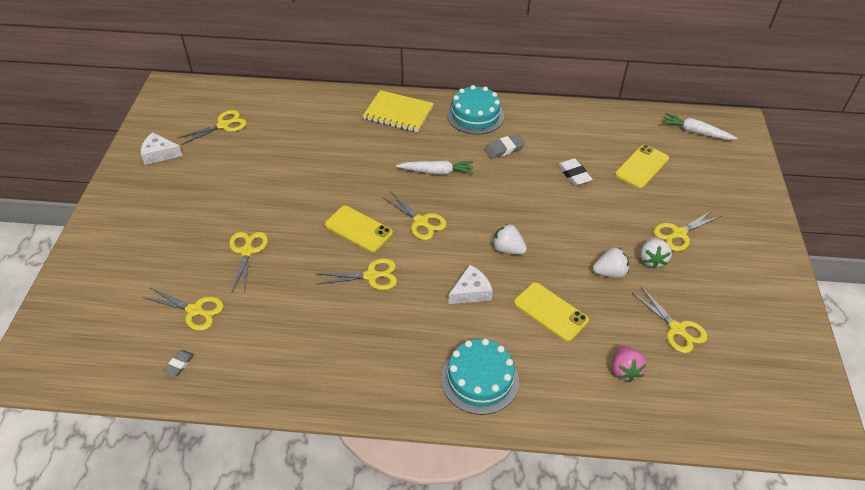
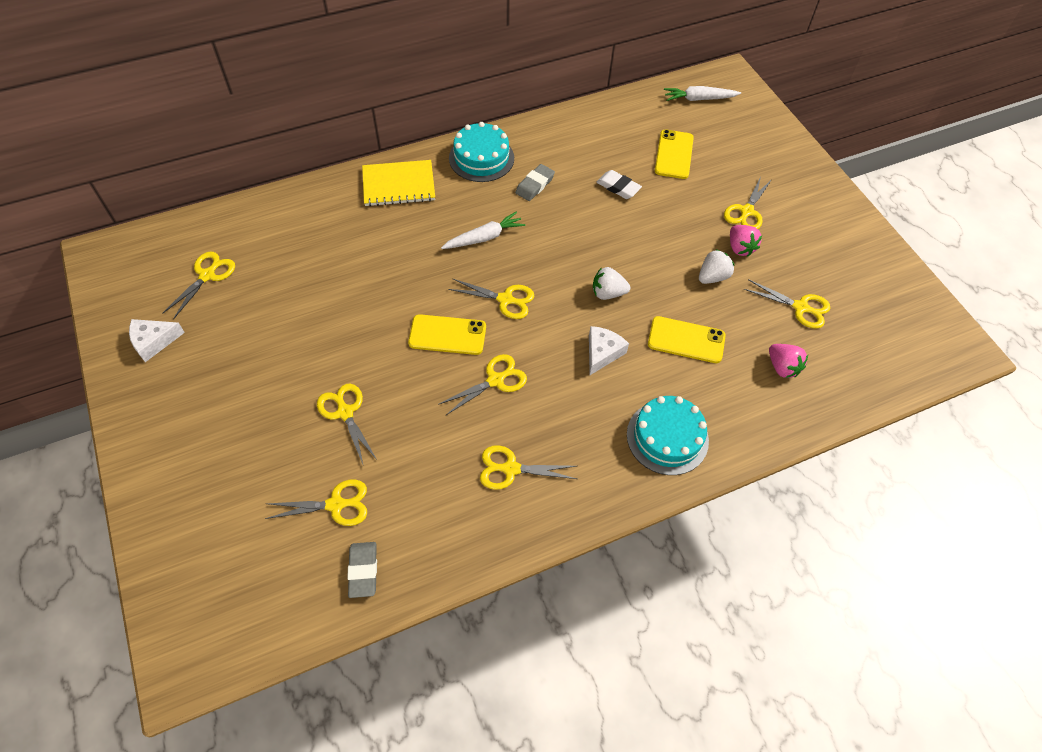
camera: 30 degrees left, 10 degrees up
grey eraser [163,350,194,377] -> grey eraser [347,542,377,598], size x1.55
white strawberry [640,238,672,269] -> pink strawberry [730,225,762,256]
none -> yellow scissors [480,445,577,490]

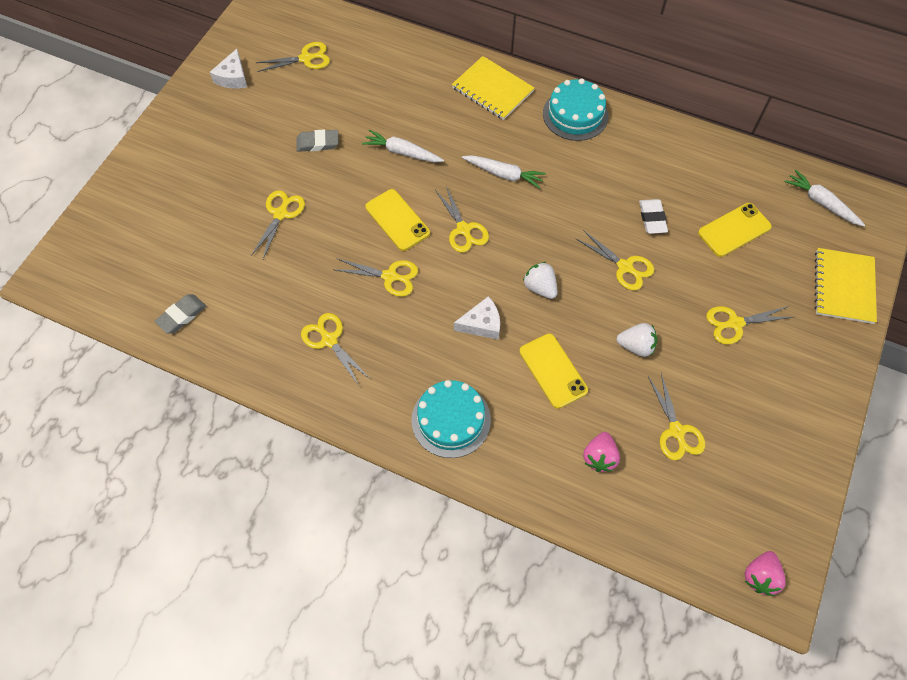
camera: 50 degrees right, 5 degrees up
white cheese [129,319,185,362] -> white cheese turned 105 degrees counterclockwise [210,49,247,89]
yellow scissors [265,480,367,526] -> yellow scissors moved to [576,230,654,290]
grey eraser [515,164,555,201] -> grey eraser moved to [296,129,338,152]
pink strawberry [730,225,762,256] -> pink strawberry moved to [744,551,786,596]
none -> white carrot [362,130,444,162]
none -> yellow notebook [815,248,877,324]

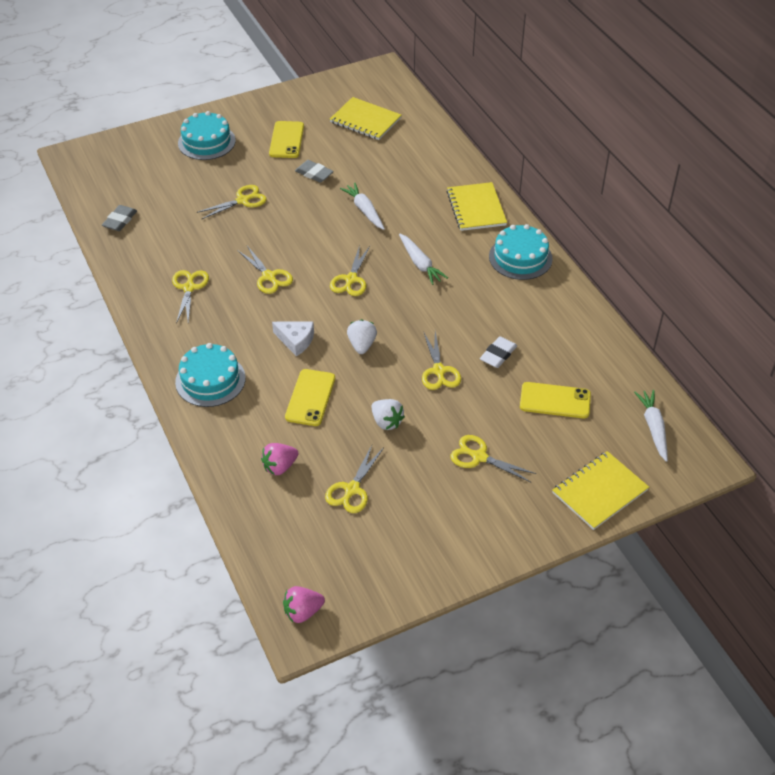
camera: 40 degrees right, 15 degrees down
grey eraser [154,294,206,334] -> grey eraser turned 60 degrees counterclockwise [102,205,137,231]
white cheese [210,49,247,89] -> none
yellow scissors [255,42,330,72] -> yellow notebook [330,97,401,140]
yellow phone [365,189,430,251] -> yellow phone moved to [269,121,304,158]
none -> turquoise cake [178,111,236,160]

